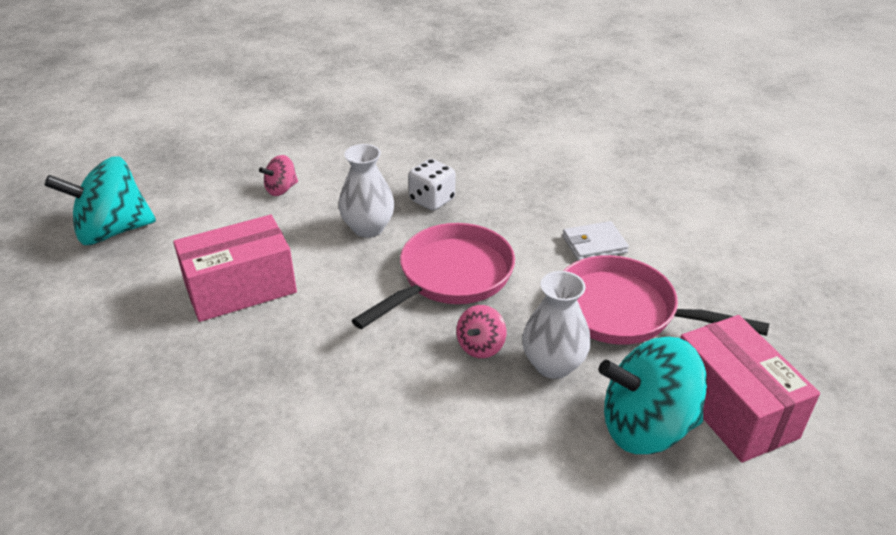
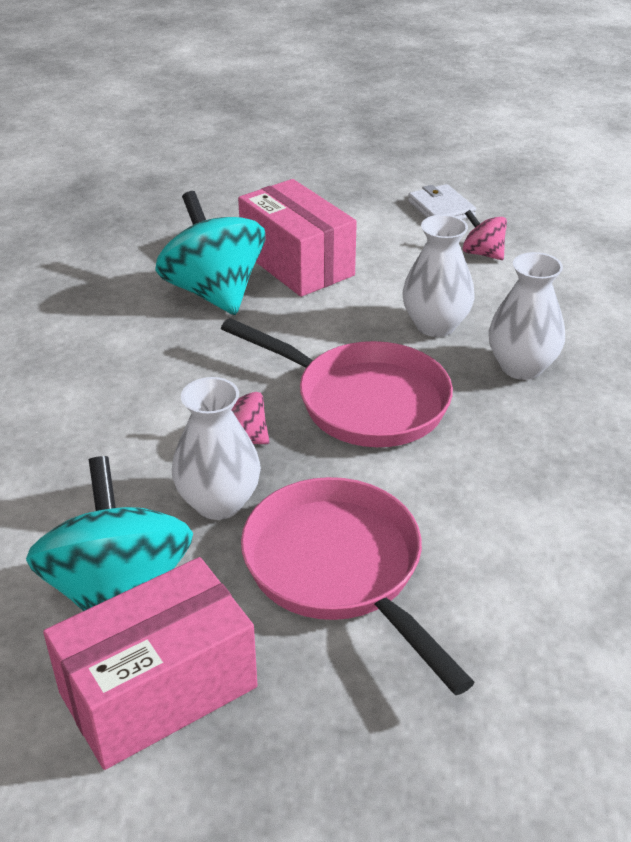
camera: 80 degrees right, 0 degrees up
turquoise spinning top [44,156,156,245] -> turquoise spinning top moved to [155,191,265,315]
white dice [408,159,455,211] -> white vase [489,252,565,380]
white wallet [563,221,629,261] -> white wallet moved to [408,184,476,219]
pink pan [563,255,769,345] -> pink pan turned 45 degrees counterclockwise [241,477,475,695]

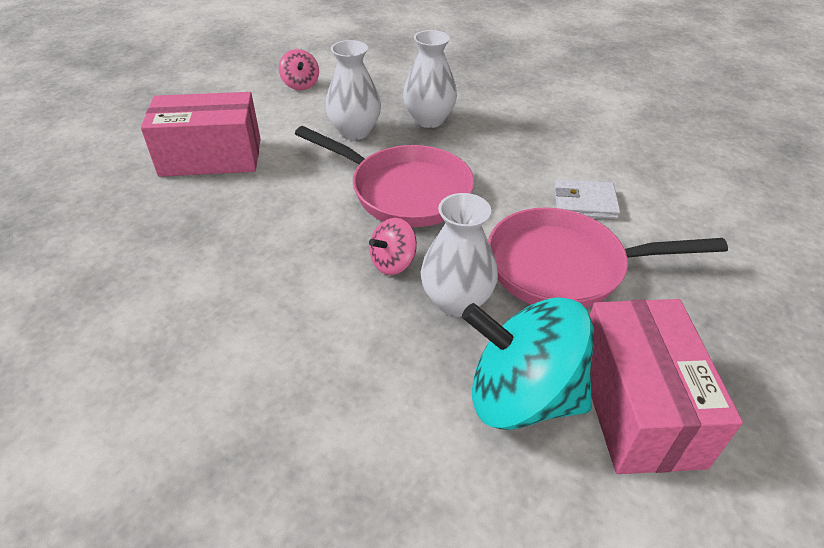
camera: 60 degrees left, 5 degrees up
turquoise spinning top [155,191,265,315] -> none
pink pan [221,318,453,447] -> pink pan turned 60 degrees clockwise [295,126,474,227]
white wallet [408,184,476,219] -> white wallet moved to [554,179,620,219]
pink spinning top [463,210,507,260] -> pink spinning top turned 90 degrees counterclockwise [279,49,319,90]

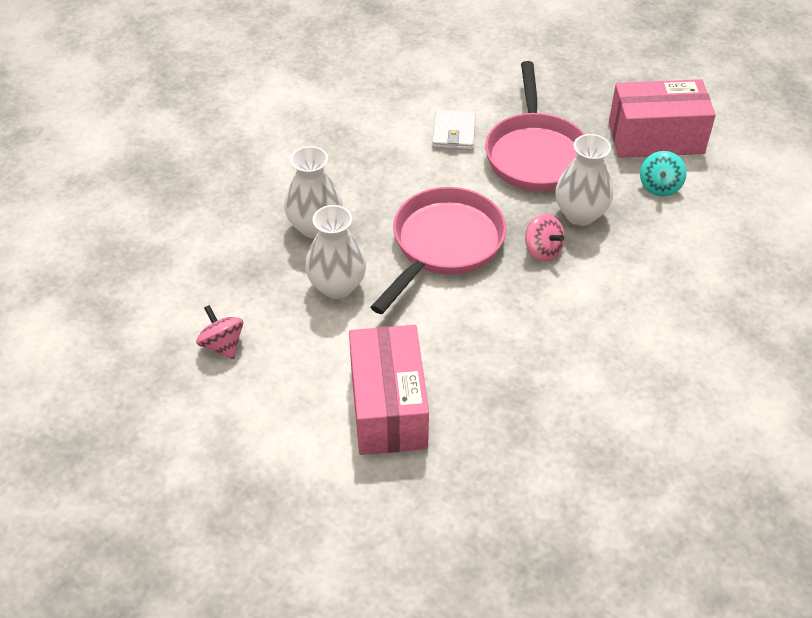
camera: 90 degrees left, 5 degrees up
pink spinning top [279,49,319,90] -> pink spinning top turned 105 degrees counterclockwise [196,305,243,359]
turquoise spinning top [462,297,594,430] -> turquoise spinning top [640,151,687,196], size x0.48

